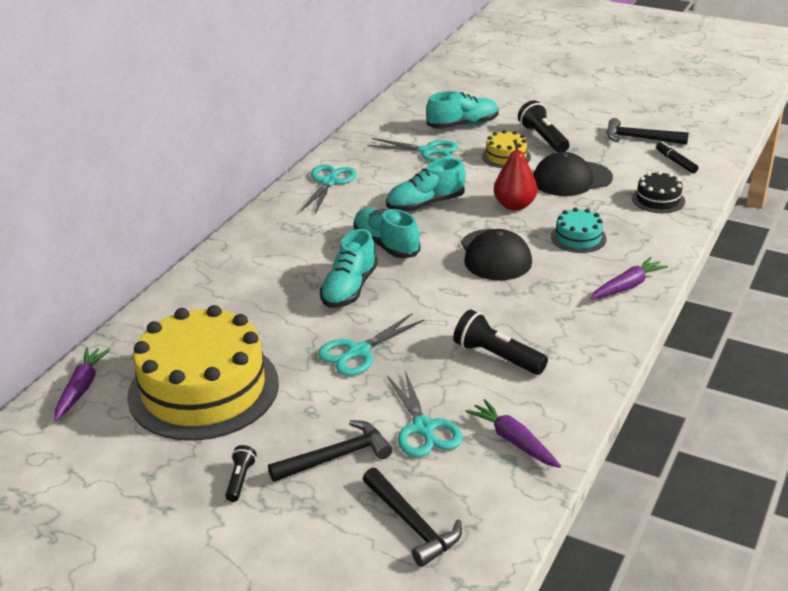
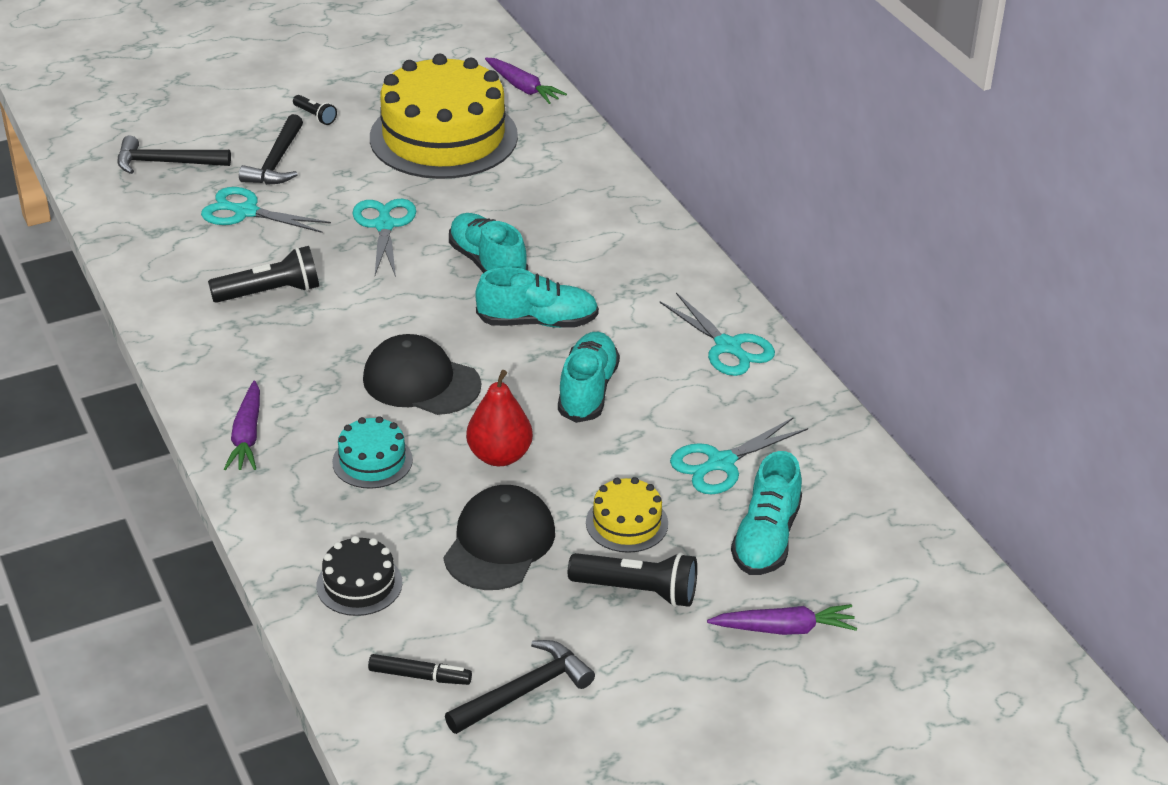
camera: 125 degrees right, 5 degrees up
purple carrot [465,399,561,468] -> purple carrot moved to [707,604,857,635]

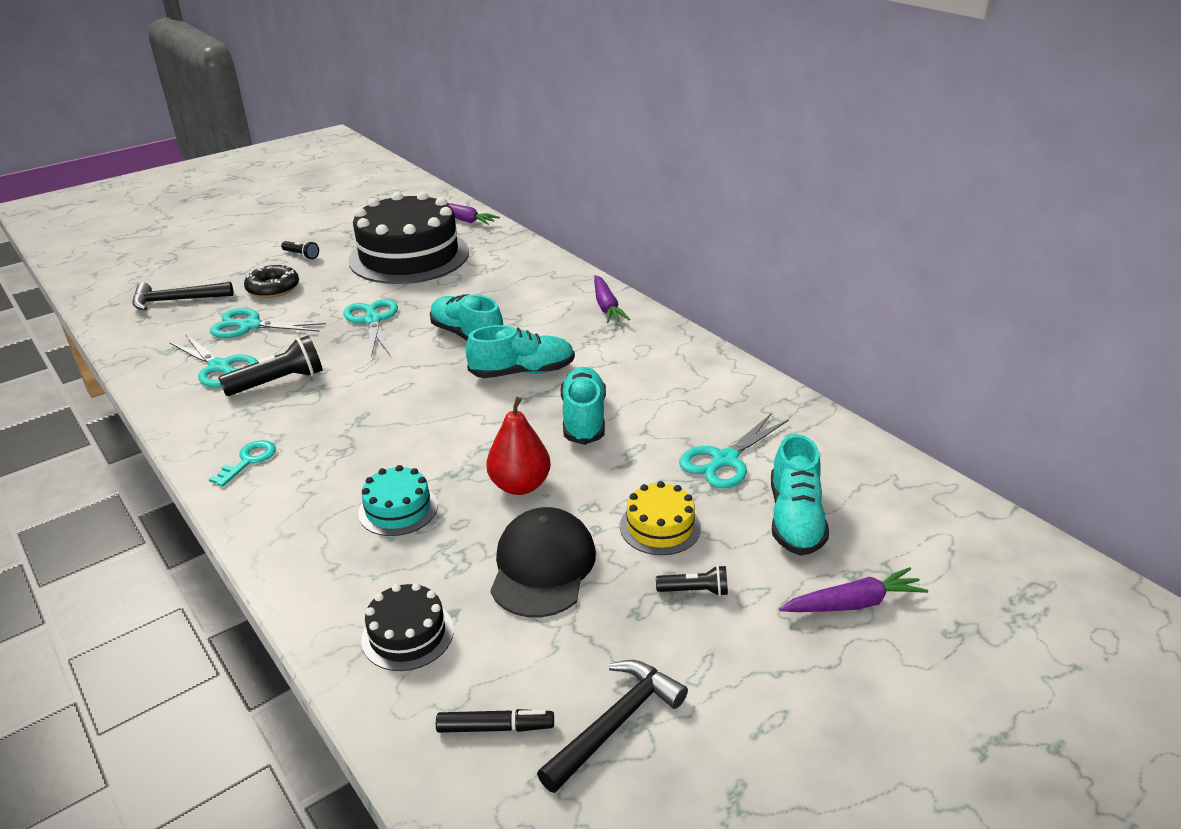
camera: 10 degrees left, 5 degrees down
purple carrot [224,381,260,470] -> purple carrot moved to [594,275,630,323]
black hammer [239,114,303,185] -> black donut [244,264,299,298]
black cap [363,334,481,415] -> none
yellow cake [370,54,518,179] -> black cake [348,191,469,284]
black flashlight [568,553,697,607] -> black flashlight [656,565,728,596], size x0.55
turquoise scissors [660,292,775,376] -> turquoise scissors moved to [169,334,258,388]
none -> turquoise key [209,440,276,487]

